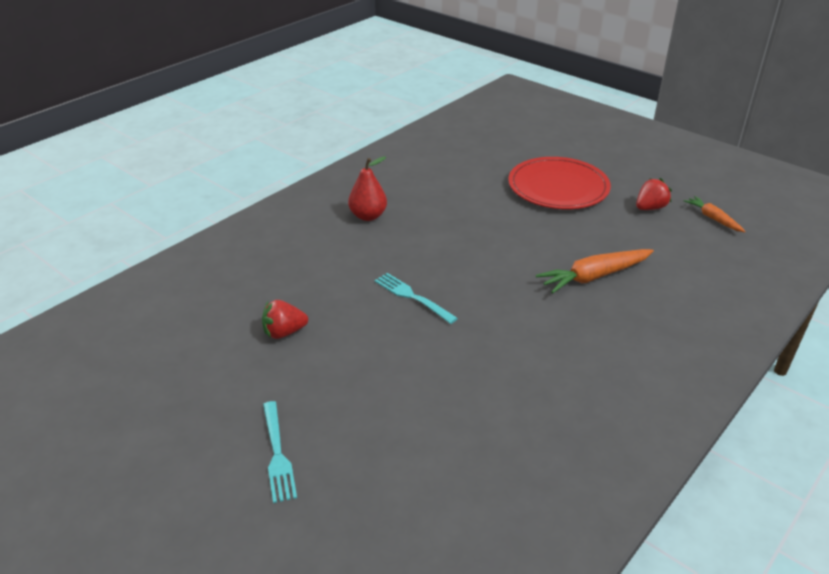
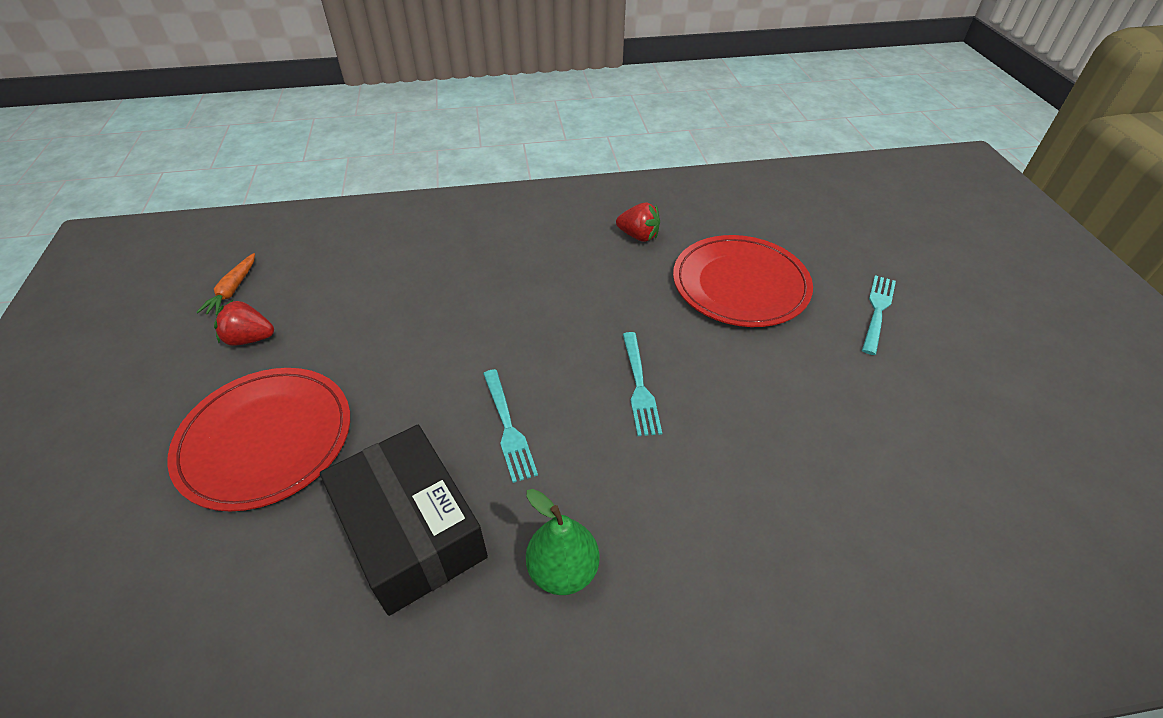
camera: 140 degrees left, 10 degrees up
red strawberry [262,300,308,339] -> red strawberry moved to [616,203,660,242]
red pear [348,157,387,221] -> green pear [526,489,600,595]
orange carrot [536,249,654,293] -> none
none -> black box [320,425,488,616]
none -> turquoise fork [483,369,538,483]
none -> red plate [673,235,813,327]

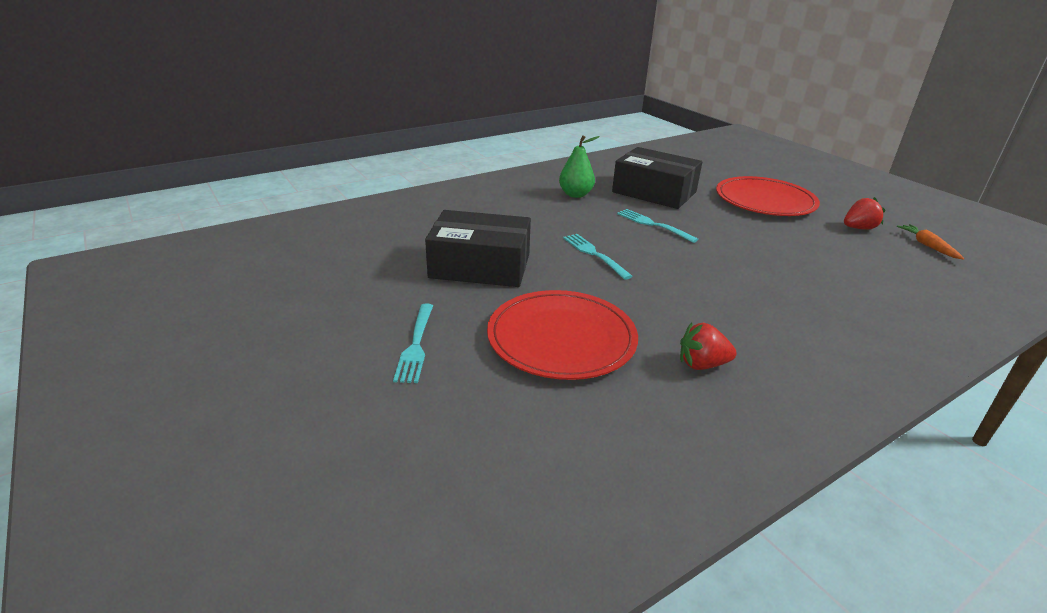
camera: 155 degrees right, 15 degrees down
none -> black box [425,210,531,287]

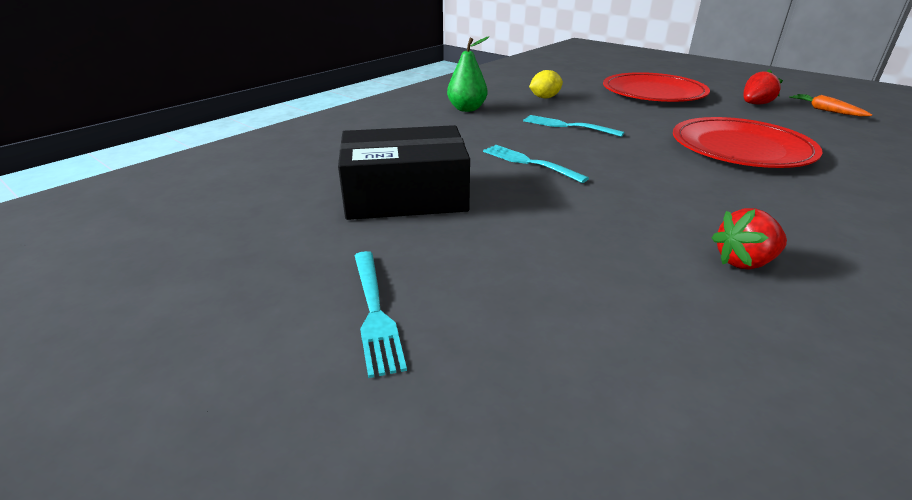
camera: 15 degrees left, 0 degrees up
red plate [487,290,638,380] -> red plate moved to [673,117,822,168]
black box [612,147,702,209] -> yellow lemon [529,70,563,99]

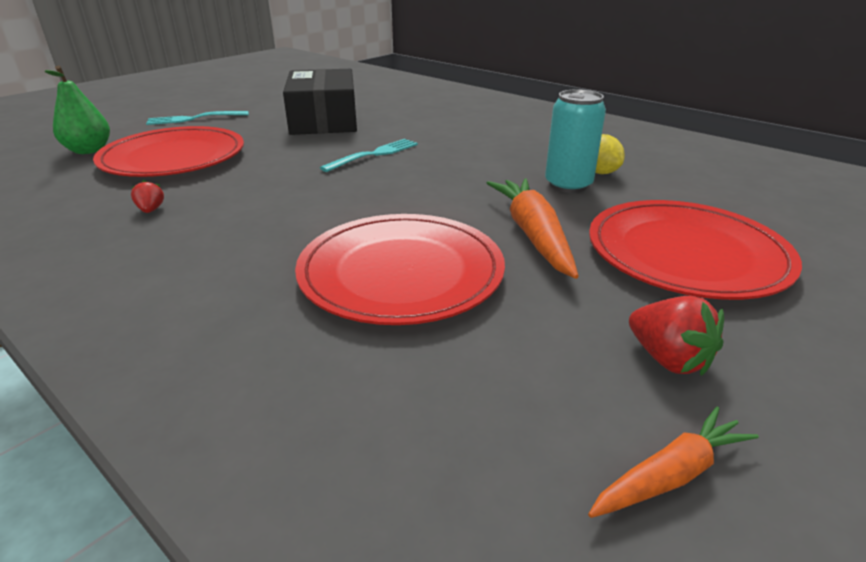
camera: 90 degrees right, 0 degrees up
green pear [447,36,489,112] -> green pear moved to [45,66,110,154]
turquoise fork [523,115,625,137] -> none
red strawberry [712,208,787,269] -> red strawberry [131,180,164,213], size x0.59
none -> red plate [93,126,244,177]
none -> orange carrot [487,179,579,279]
none -> turquoise can [545,89,606,193]

